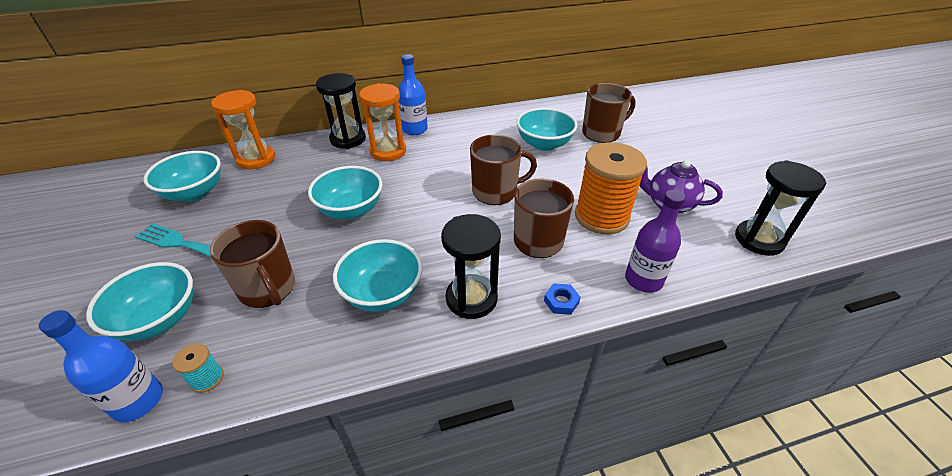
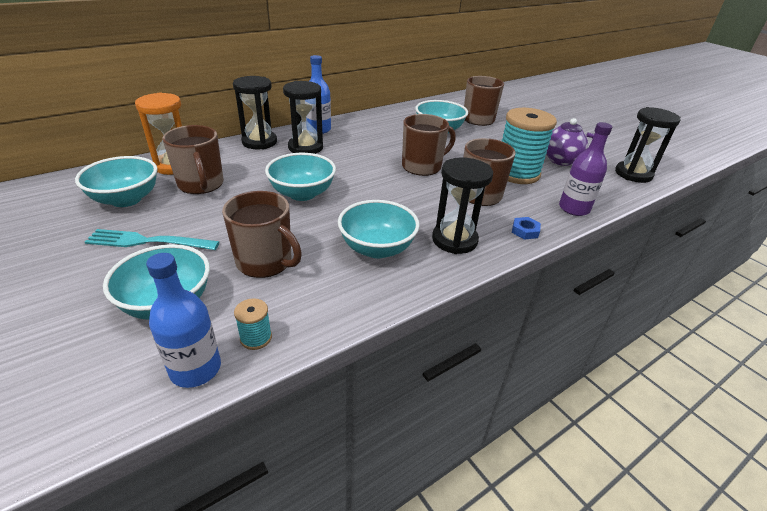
camera: 20 degrees left, 5 degrees down
orange hourglass [359,83,406,161] -> black hourglass [283,81,323,154]
orange spool [575,142,647,234] -> turquoise spool [502,108,557,184]
none -> brown mug [163,125,224,194]

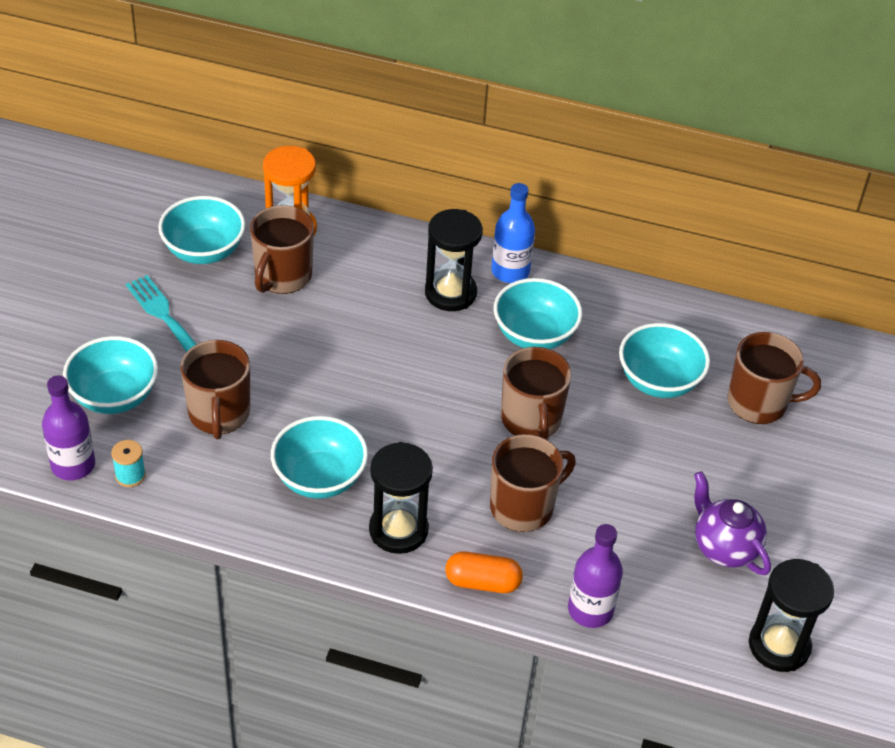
camera: 50 degrees right, 10 degrees up
blue bottle [146,253,221,388] -> purple bottle [42,376,95,481]
black hourglass [233,76,277,149] -> none
turquoise bowl [265,153,336,201] -> turquoise bowl moved to [494,278,582,349]
brown mug [402,114,456,176] -> brown mug turned 60 degrees clockwise [501,347,572,440]
turquoise spool [502,108,557,184] -> none
blue nut [512,217,541,240] -> orange capsule [445,552,523,593]

